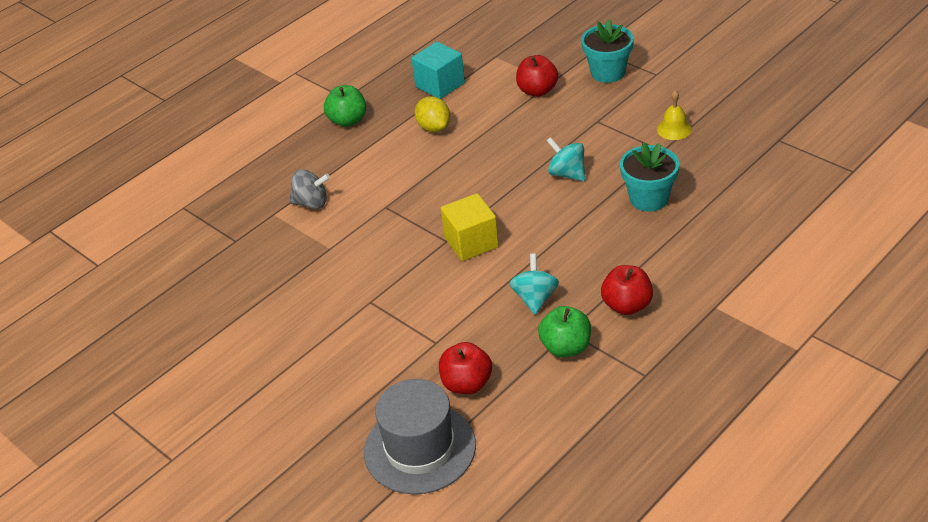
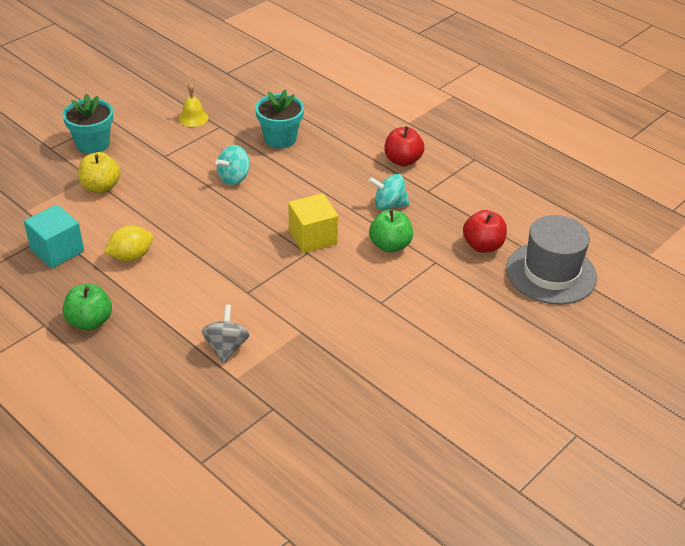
camera: 95 degrees left, 0 degrees up
red apple [516,55,558,97] -> yellow apple [78,152,121,193]
green apple [538,306,591,358] -> green apple moved to [369,210,413,253]

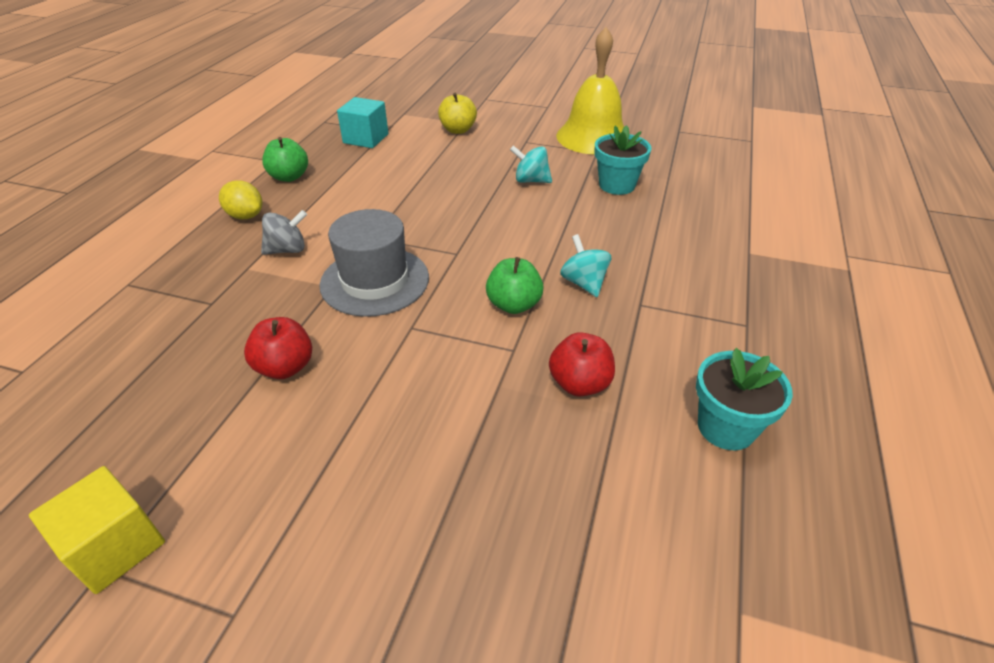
camera: 65 degrees right, 0 degrees up
turquoise flower pot [62,94,113,154] -> turquoise flower pot moved to [696,348,793,450]
yellow lemon [104,225,153,262] -> yellow lemon moved to [219,181,263,220]
yellow bell [178,83,209,127] -> yellow bell [556,27,624,155], size x2.45
yellow cube [288,193,338,253] -> yellow cube moved to [29,466,165,594]
red apple [384,126,424,166] -> red apple moved to [244,317,312,379]
grey hat [506,215,597,305] -> grey hat moved to [320,209,429,317]

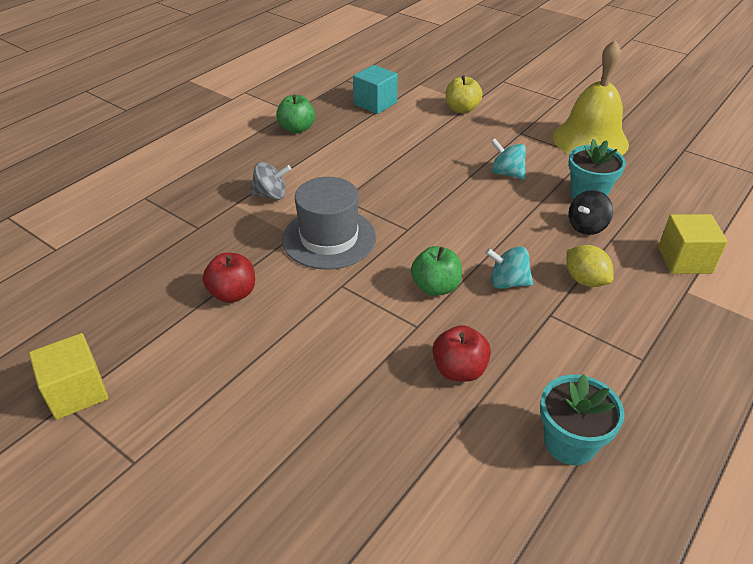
camera: 20 degrees right, 0 degrees up
yellow lemon [219,181,263,220] -> yellow lemon moved to [567,245,614,287]
turquoise spinning top [560,234,611,297] -> turquoise spinning top turned 75 degrees counterclockwise [485,246,533,289]
none -> black spinning top [569,190,613,235]
none -> yellow cube [658,214,728,274]

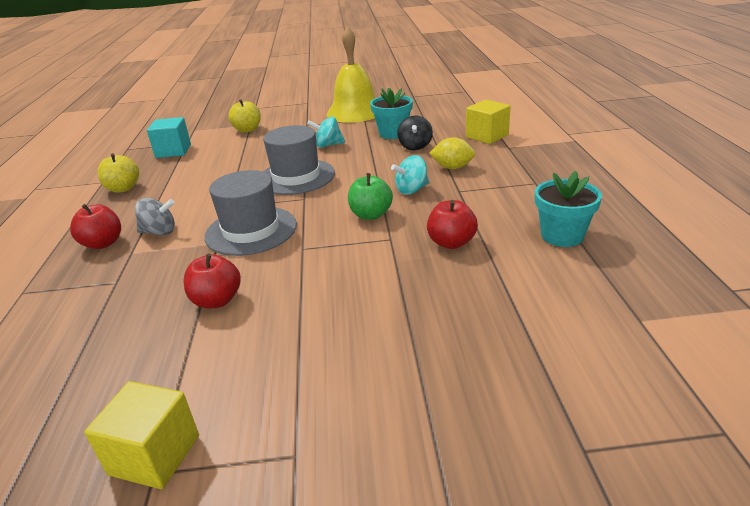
camera: 40 degrees left, 10 degrees down
grey spinning top [249,162,291,200] -> grey spinning top turned 45 degrees clockwise [135,198,175,235]
green apple [276,95,315,133] -> yellow apple [97,153,139,193]
none -> red apple [70,204,121,249]
none -> grey hat [263,125,335,195]

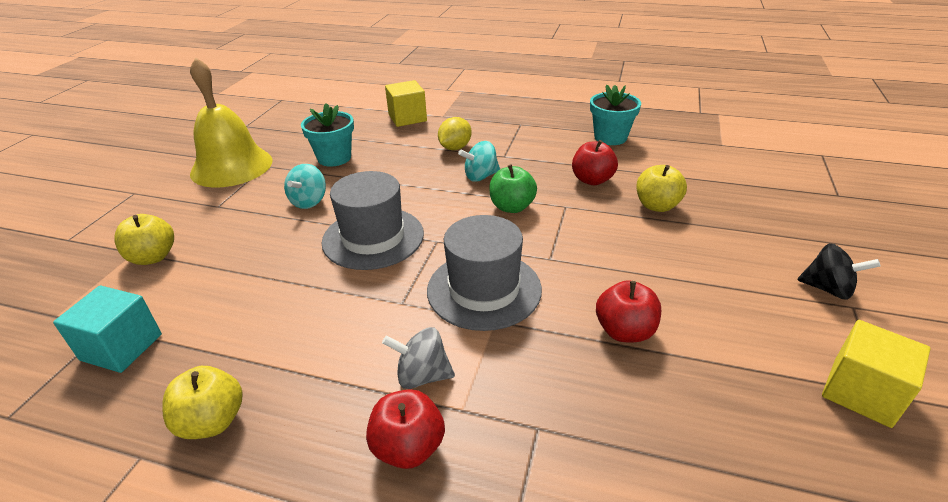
camera: 70 degrees left, 5 degrees up
grey spinning top [135,198,175,235] -> grey spinning top turned 105 degrees counterclockwise [382,327,455,389]
turquoise spinning top [391,155,429,195] -> turquoise spinning top turned 75 degrees clockwise [458,141,500,182]
black spinning top [397,115,433,150] -> black spinning top moved to [797,243,880,300]
none -> yellow apple [636,165,687,212]

